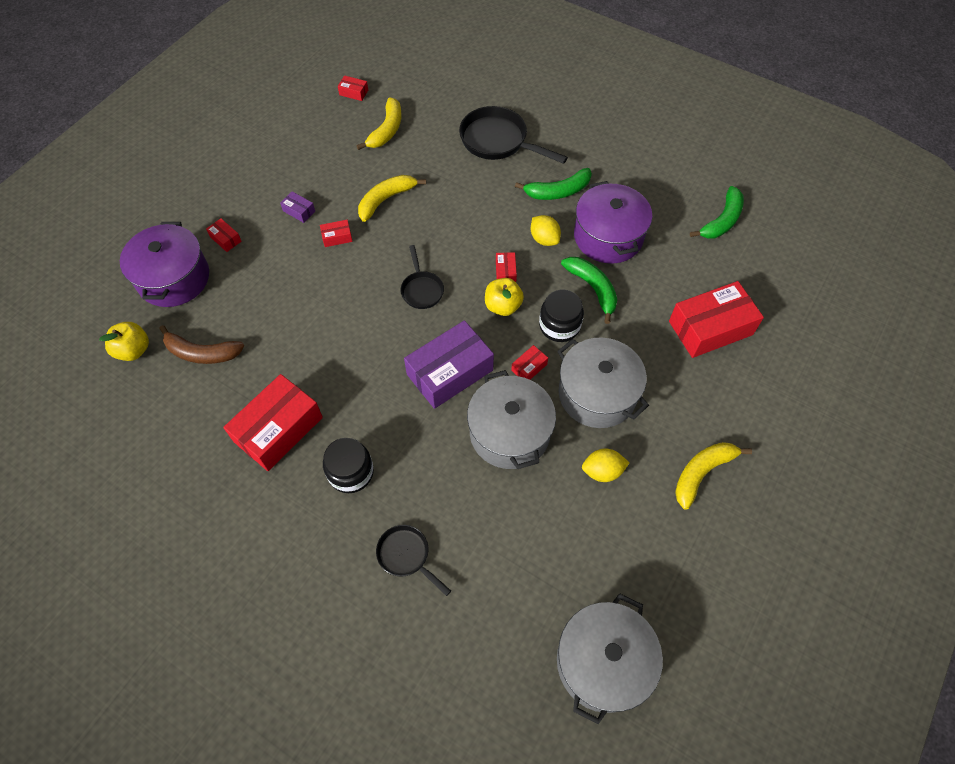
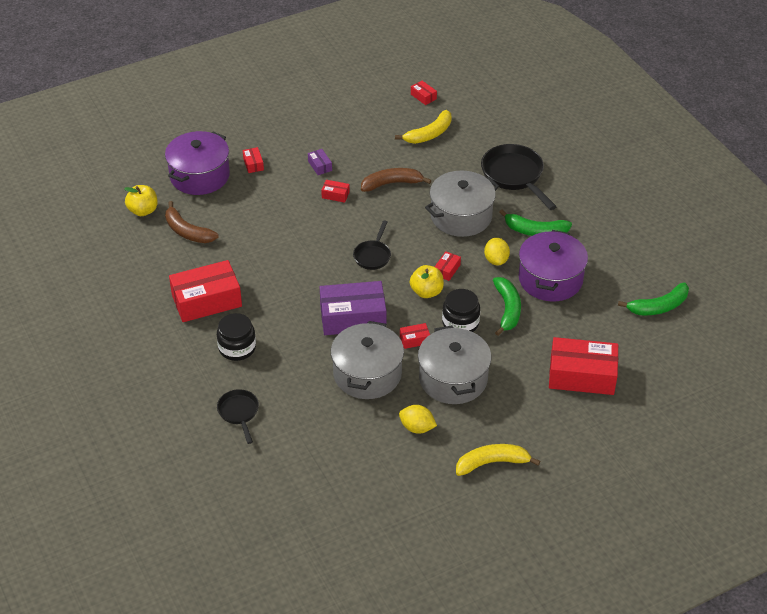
camera: 30 degrees right, 15 degrees down
yellow banana [358,175,426,222] -> brown banana [361,168,431,192]
grey pot [557,593,663,724] -> grey pot moved to [425,171,499,237]

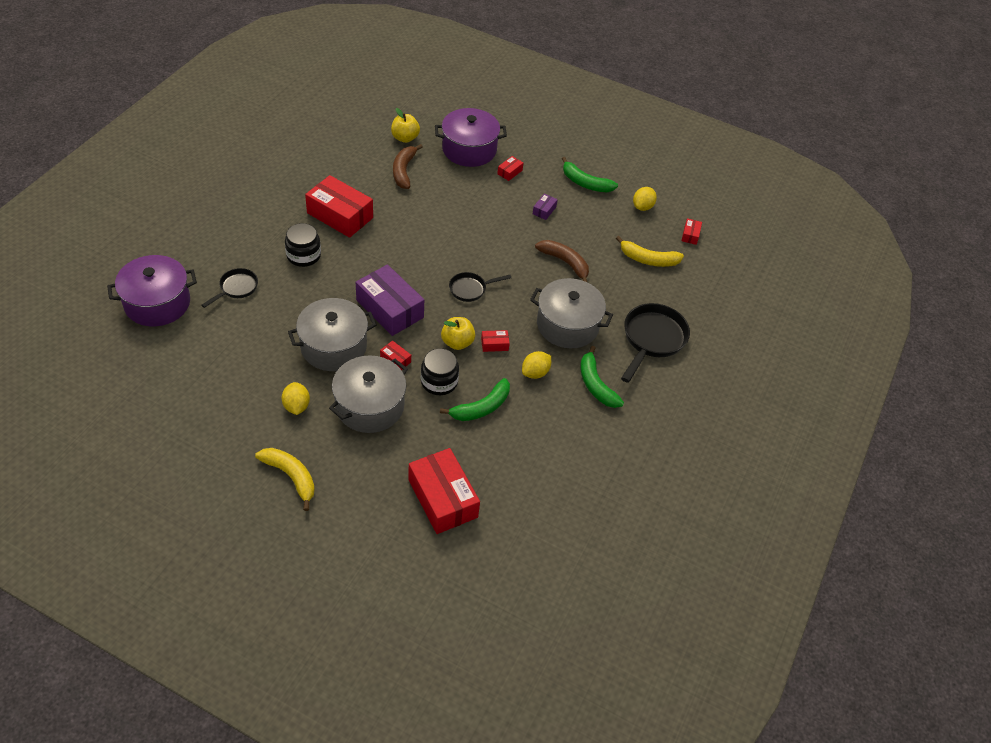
camera: 50 degrees right, 5 degrees up
red box [321,180,350,203] -> none
purple pot [519,230,588,301] -> purple pot moved to [107,255,197,326]
green banana [618,282,689,315] -> green banana moved to [562,157,618,192]
none -> yellow lemon [633,187,657,211]

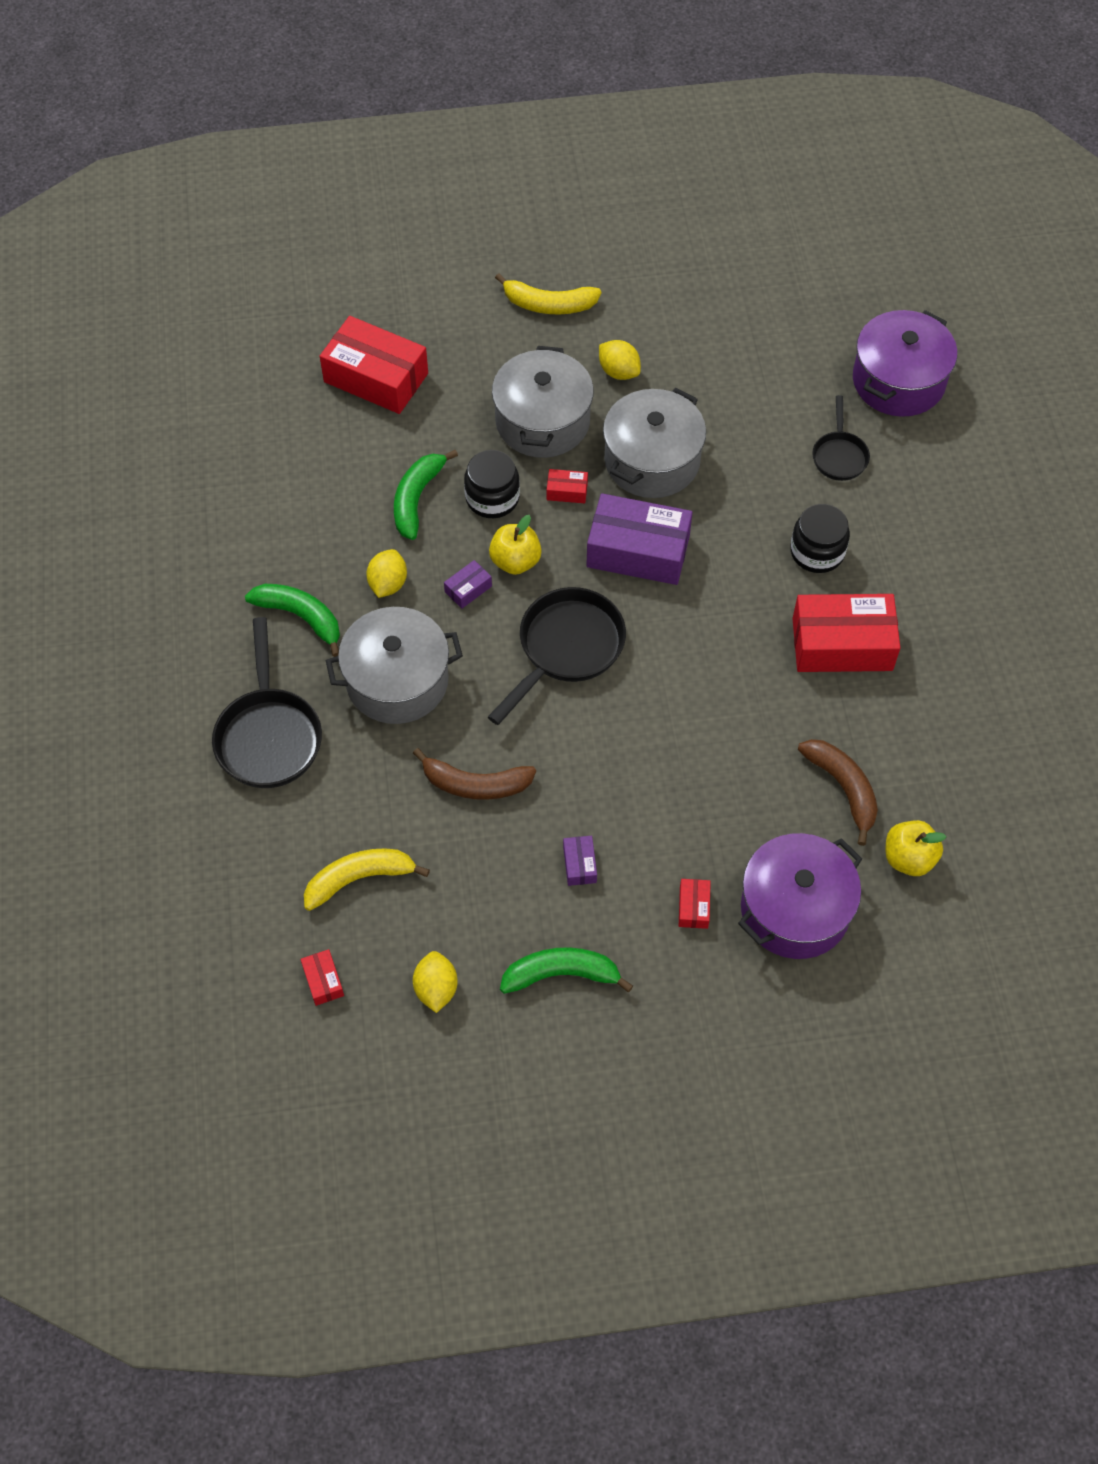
camera: 150 degrees right, 10 degrees up
black pan [449,272,511,302] -> black pan [488,587,626,725], size x1.75
red box [481,330,510,352] -> purple box [444,560,492,609]

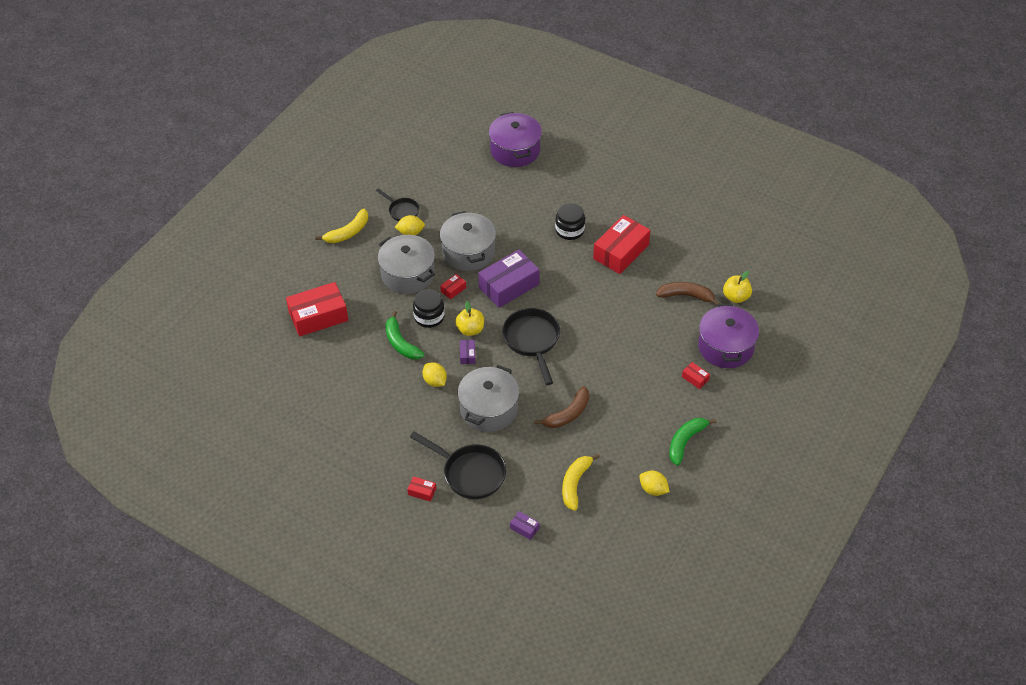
camera: 50 degrees left, 10 degrees down
green banana [245,584,340,657] -> none
red box [301,949,344,1006] -> red box moved to [407,476,436,502]
purple box [563,836,597,886] -> purple box moved to [510,511,539,540]
black pan [812,395,870,481] -> black pan moved to [376,188,420,221]

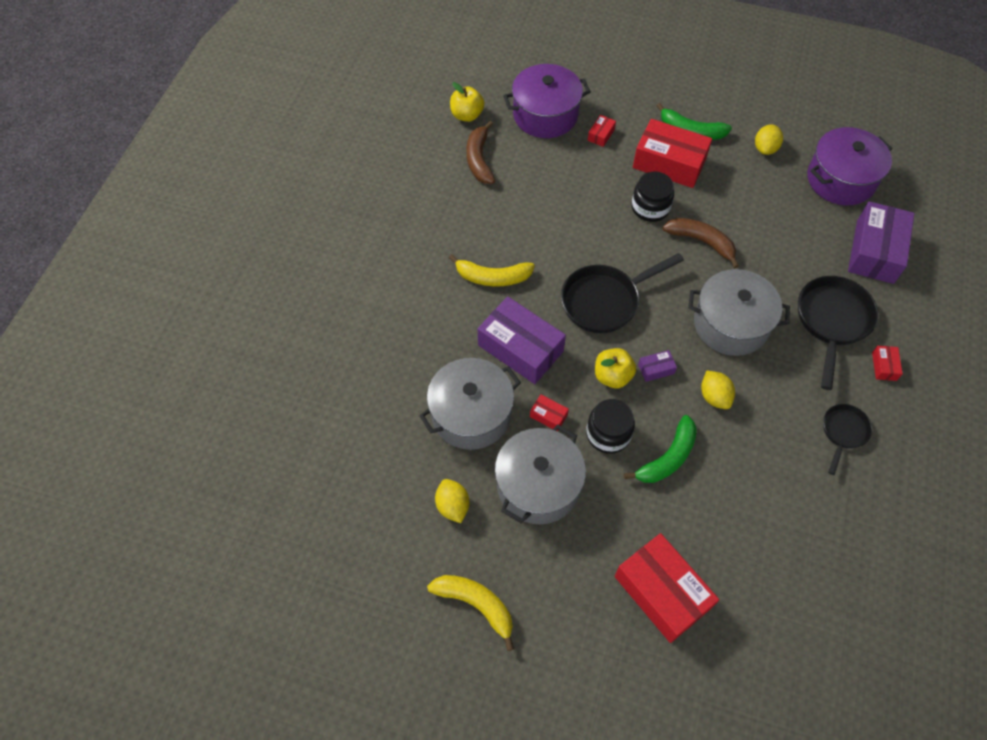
camera: 105 degrees left, 10 degrees up
black pan [376,188,420,221] -> black pan moved to [823,404,872,475]
yellow lemon [423,362,447,387] -> yellow lemon turned 60 degrees counterclockwise [701,370,735,409]
purple pot [489,112,542,167] -> purple pot moved to [808,127,892,205]
purple box [510,511,539,540] -> purple box [848,201,915,284], size x2.35
black jar [555,203,585,240] -> black jar moved to [632,171,674,222]
yellow banana [562,454,600,511] -> yellow banana moved to [449,254,535,287]
red box [593,215,650,274] -> red box moved to [633,119,712,188]

